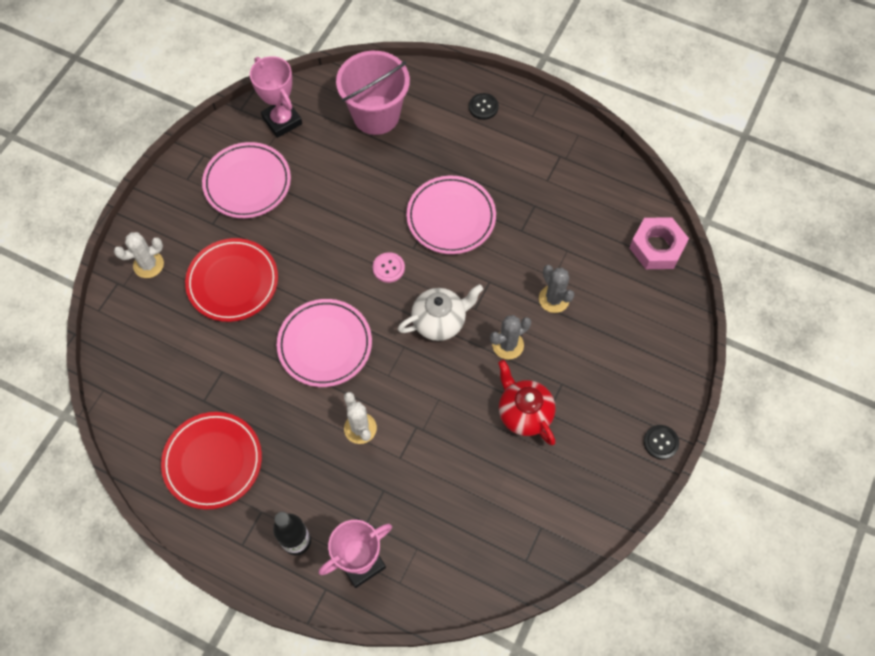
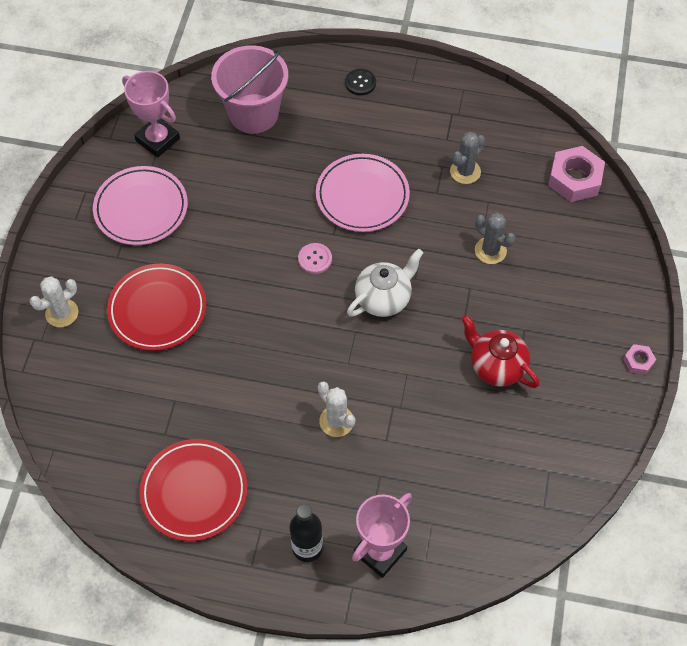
camera: 15 degrees left, 5 degrees down
pink plate [277,299,372,387] -> none
grey cactus [490,315,531,360] -> grey cactus moved to [450,132,485,184]
black button [644,425,679,459] -> pink nut [623,344,656,375]

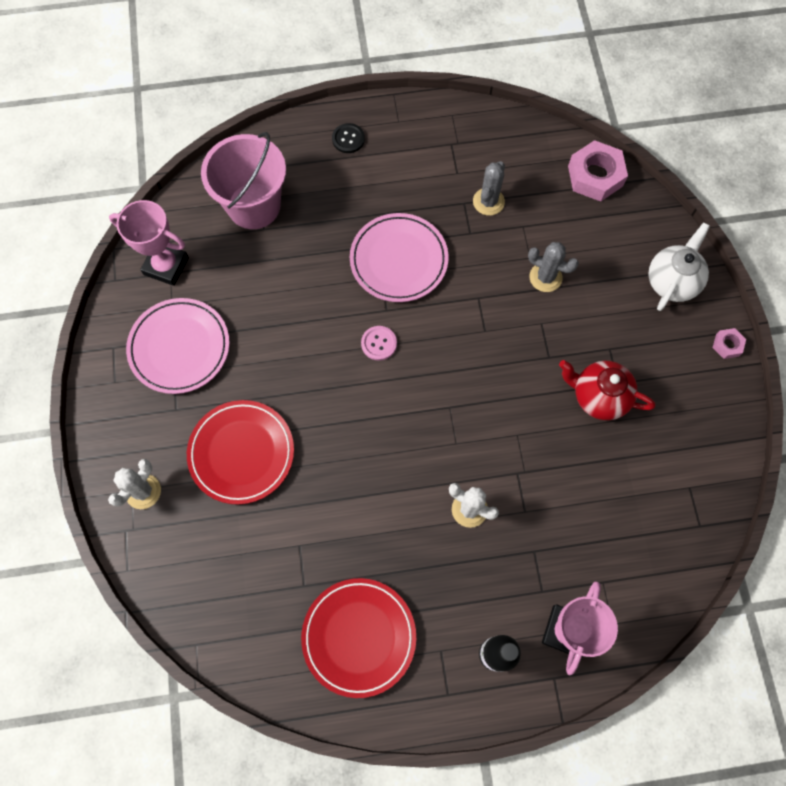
camera: 20 degrees left, 10 degrees up
white teapot [347,249,423,317] -> white teapot moved to [649,222,710,311]

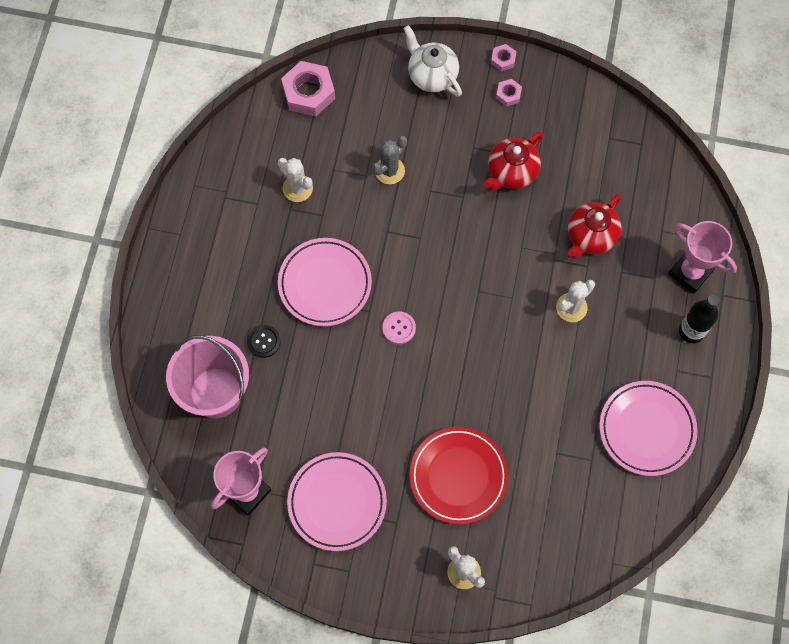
camera: 70 degrees left, 0 degrees up
red plate [301,578,416,698] -> pink plate [599,381,698,476]
black button [332,123,365,153] -> black button moved to [247,325,281,358]
grey cactus [473,161,505,216] -> white cactus [278,158,313,202]
none -> pink nut [496,79,522,107]
none -> red teapot [568,194,622,259]

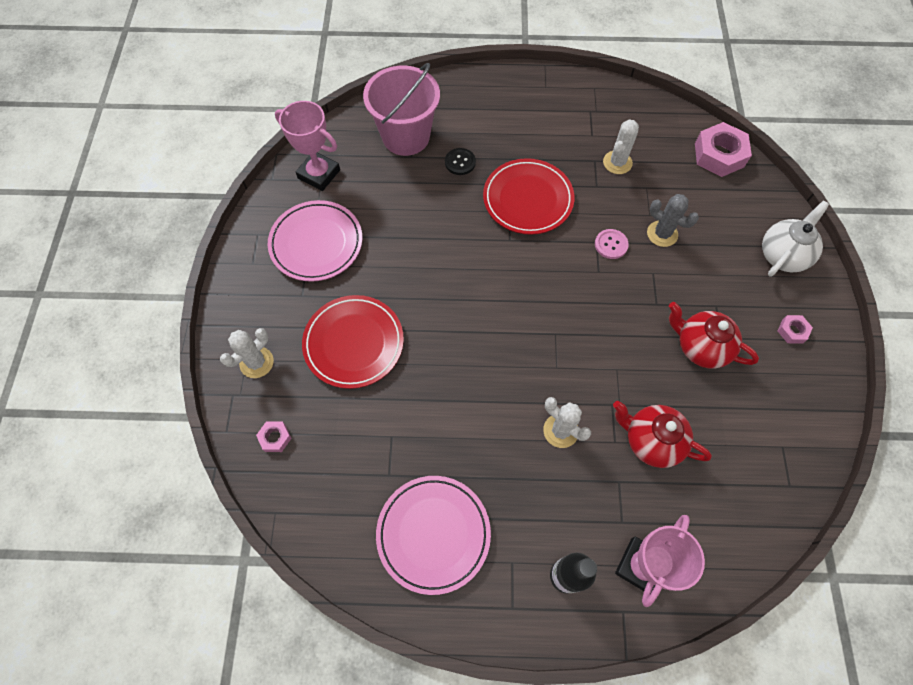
camera: 80 degrees right, 5 degrees down
pink plate [278,238,372,326] -> red plate [483,158,574,235]
pink button [383,311,416,344] -> pink button moved to [595,229,629,259]
pink nut [491,44,516,72] -> pink nut moved to [256,421,292,452]

